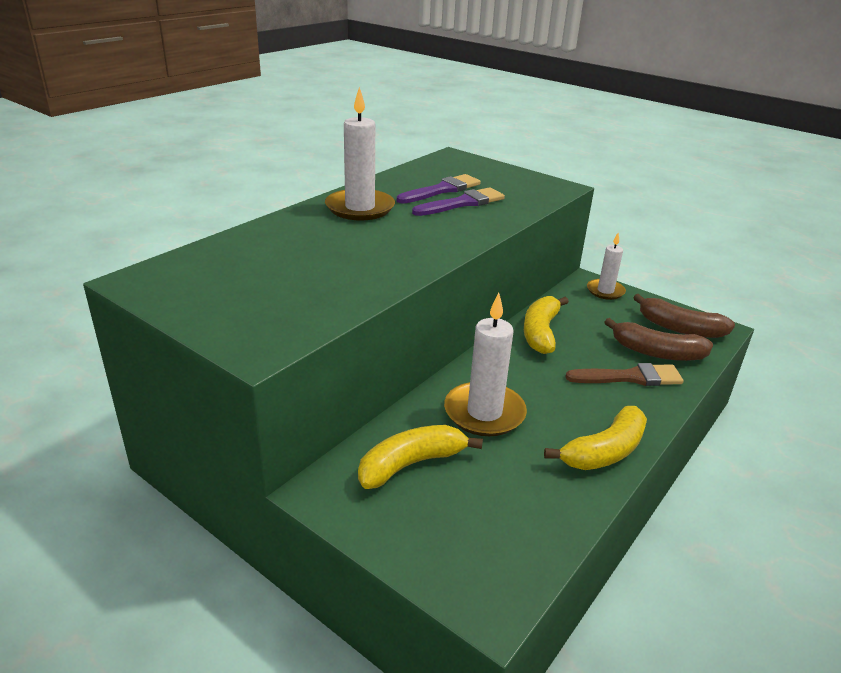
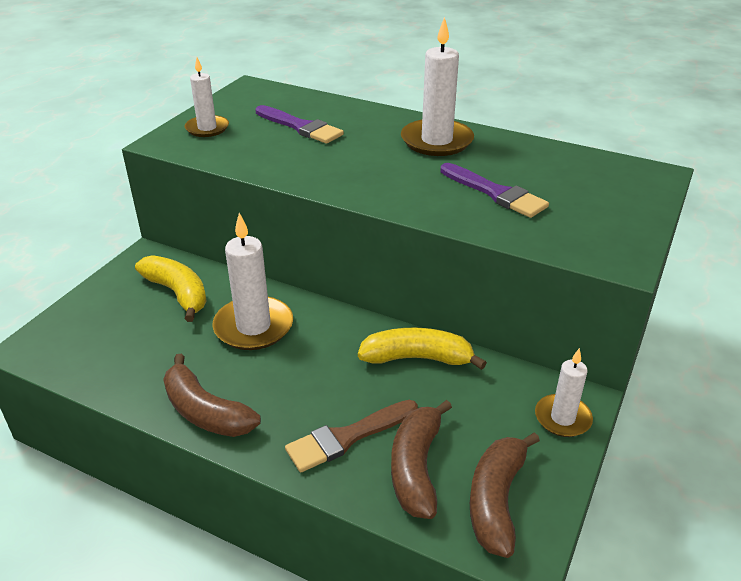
camera: 80 degrees right, 5 degrees up
purple brush [397,174,481,204] -> purple brush moved to [255,105,344,144]
yellow banana [544,406,647,470] -> brown banana [163,354,261,437]
brown brush [565,363,684,386] -> brown brush turned 75 degrees clockwise [285,400,418,472]
none -> white candle [185,58,229,137]

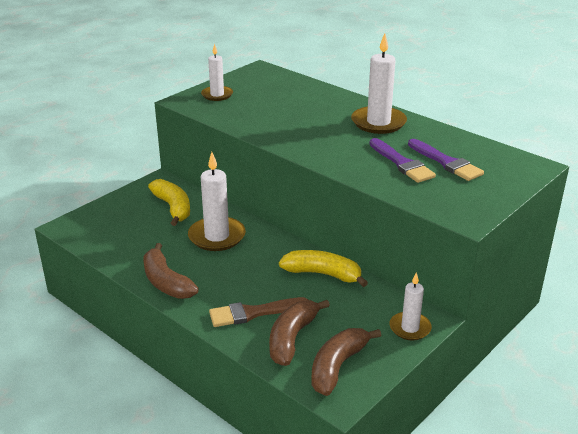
camera: 15 degrees right, 5 degrees down
purple brush [255,105,344,144] -> purple brush moved to [408,139,484,181]

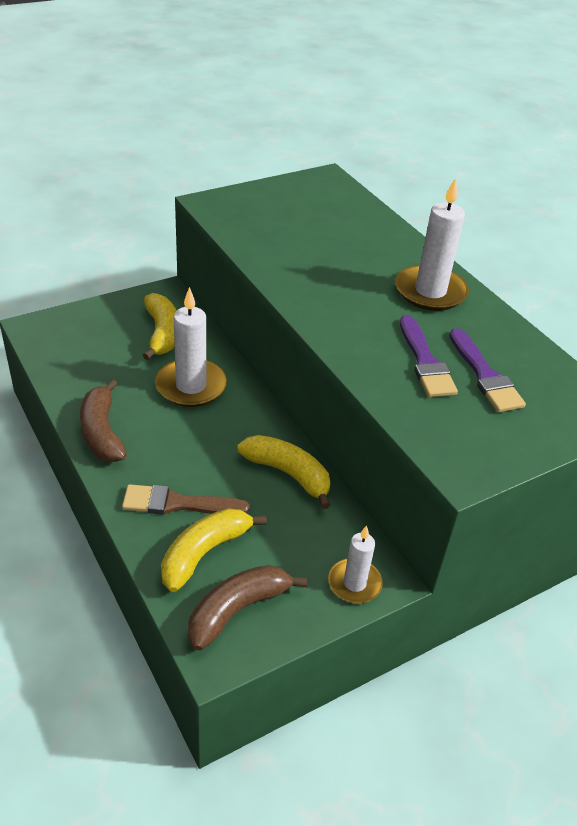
camera: 15 degrees right, 10 degrees up
white candle [201,44,233,101] -> none
brown banana [269,300,330,366] -> yellow banana [161,508,267,592]

